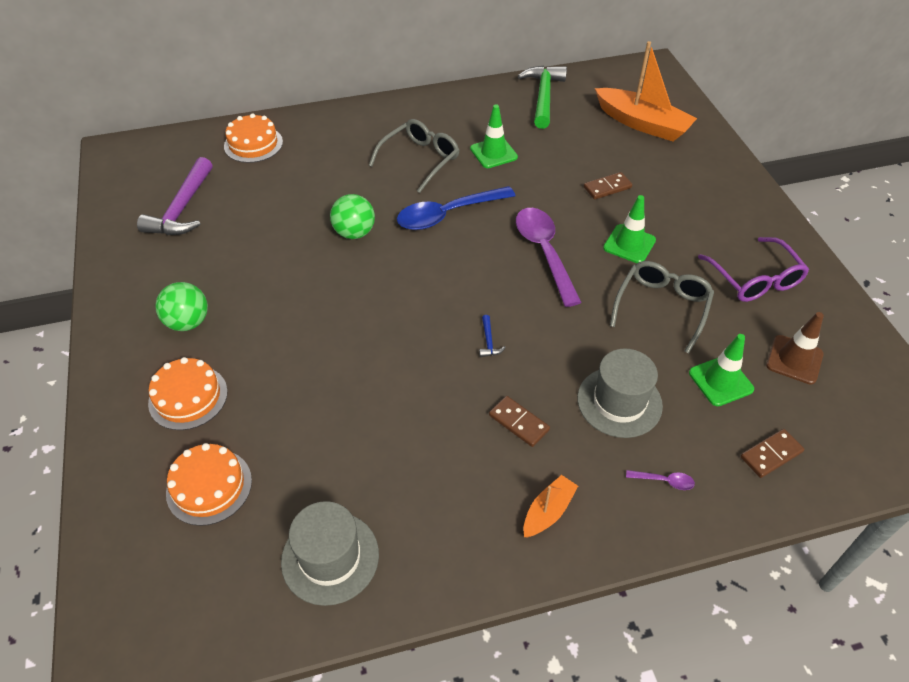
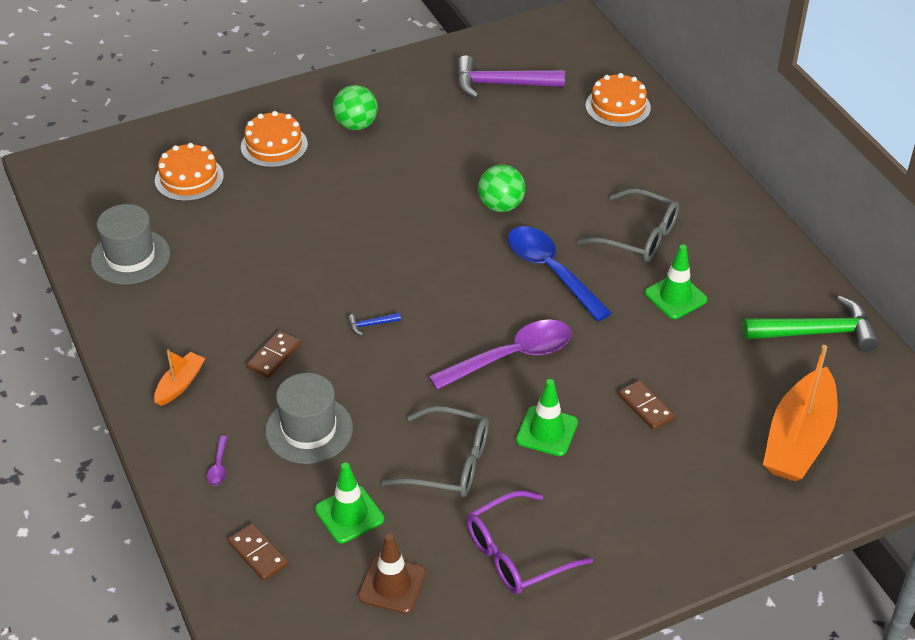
camera: 80 degrees right, 5 degrees down
orange boat [523,475,578,537] -> orange boat turned 90 degrees counterclockwise [154,350,205,406]

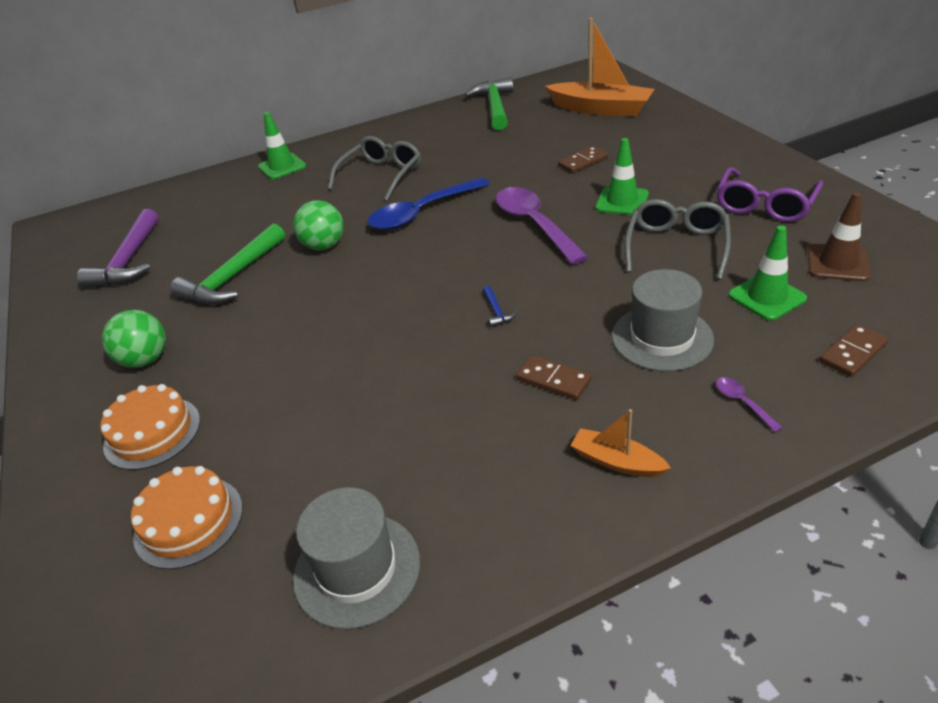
camera: 85 degrees left, 5 degrees down
purple spoon [207,435,228,486] -> purple spoon turned 120 degrees counterclockwise [716,377,783,432]
purple glasses [467,490,593,594] -> purple glasses turned 60 degrees clockwise [717,167,823,222]
orange cake [585,73,651,128] -> none
green traffic cone [645,244,707,319] -> green traffic cone moved to [258,112,306,179]
none -> green hammer [170,223,285,305]

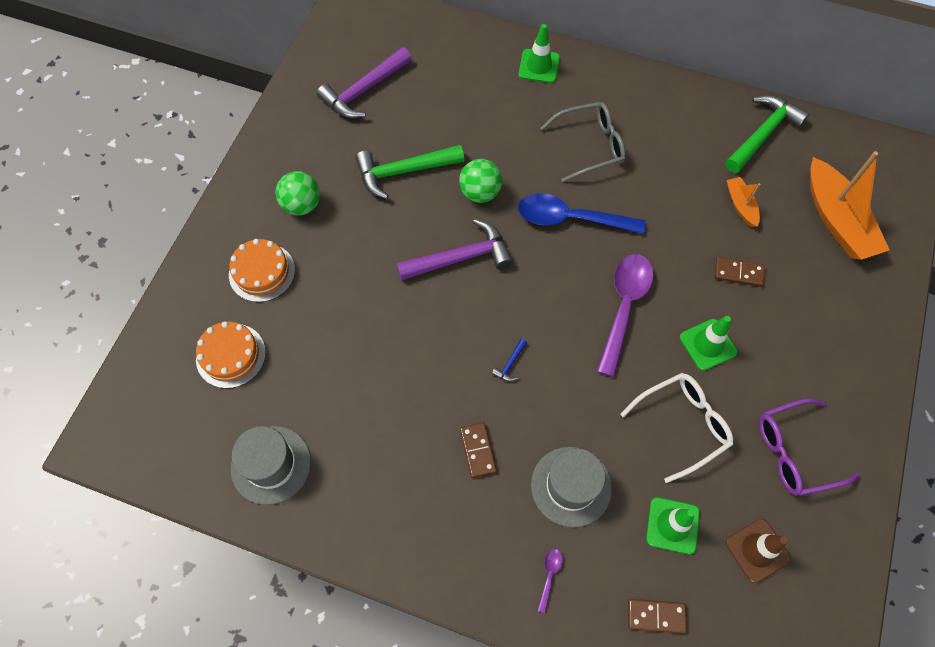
camera: 40 degrees right, 25 degrees up
orange boat [570,409,671,477] -> orange boat moved to [727,177,760,227]
grey glasses [625,199,731,280] -> white glasses [620,373,733,483]
none -> purple hammer [397,219,513,280]

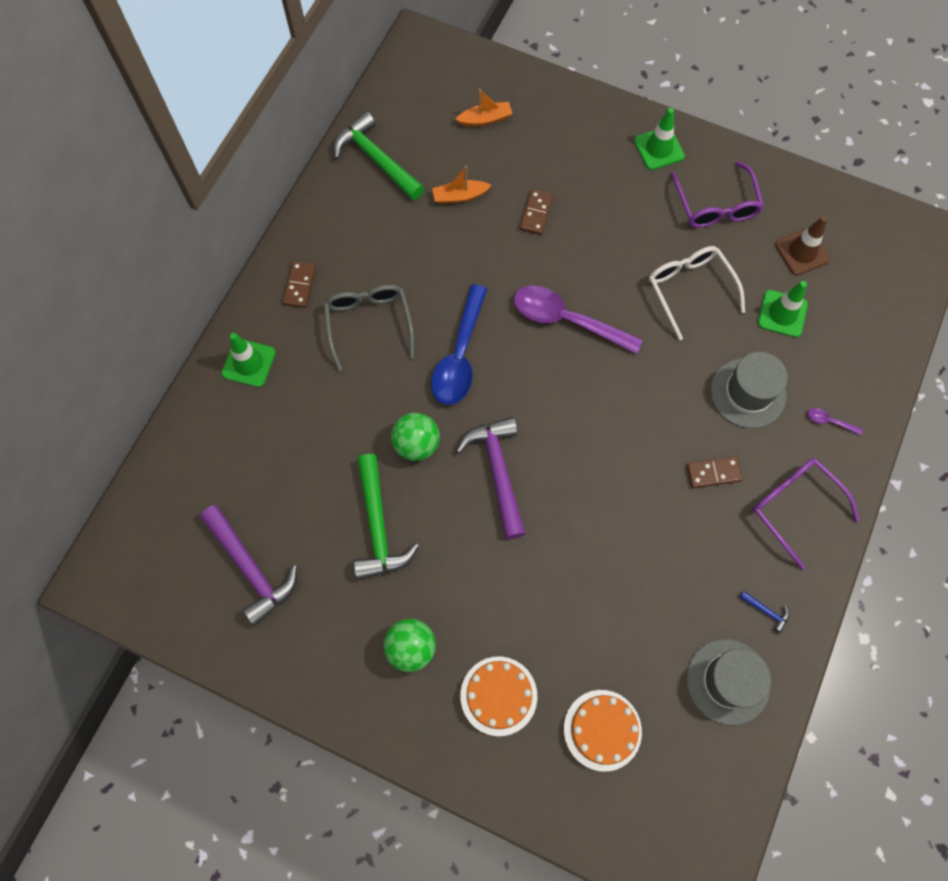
camera: 85 degrees left, 5 degrees up
blue hammer [492,339,527,381] -> blue hammer moved to [740,591,789,633]
brown domino [628,599,687,634] -> brown domino moved to [282,261,316,308]
green traffic cone [680,316,737,371] -> green traffic cone moved to [634,108,685,170]
orange boat [810,151,889,260] -> orange boat [455,89,513,127], size x0.49
none -> purple glasses [752,459,860,570]

